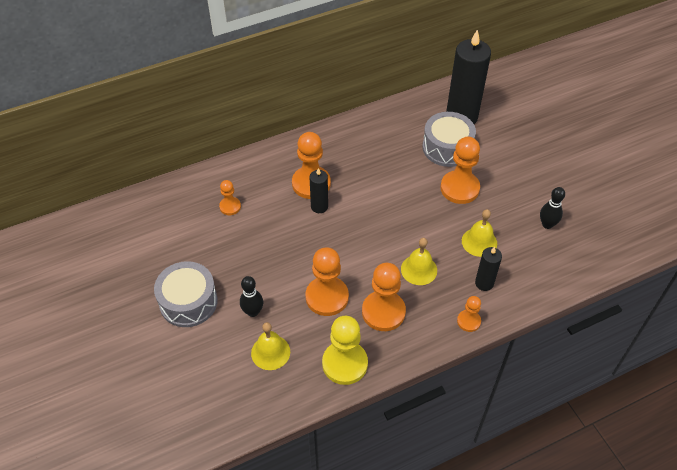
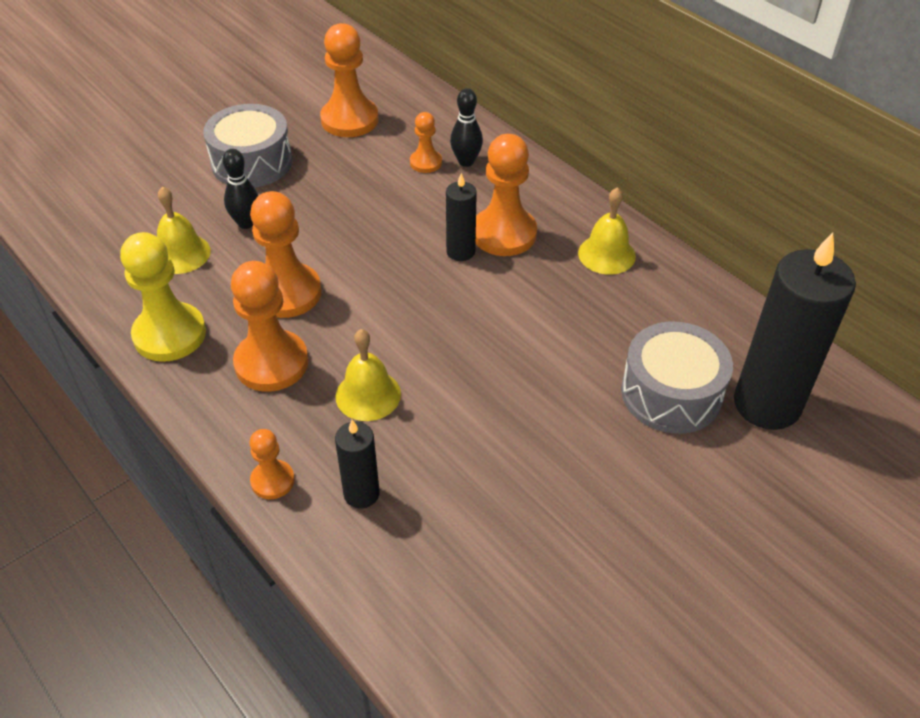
camera: 75 degrees right, 5 degrees down
orange pawn [440,137,480,204] -> orange pawn moved to [320,23,378,137]
yellow bell [462,209,497,257] -> yellow bell moved to [578,187,636,275]
black bowling pin [540,187,565,229] -> black bowling pin moved to [450,88,483,167]

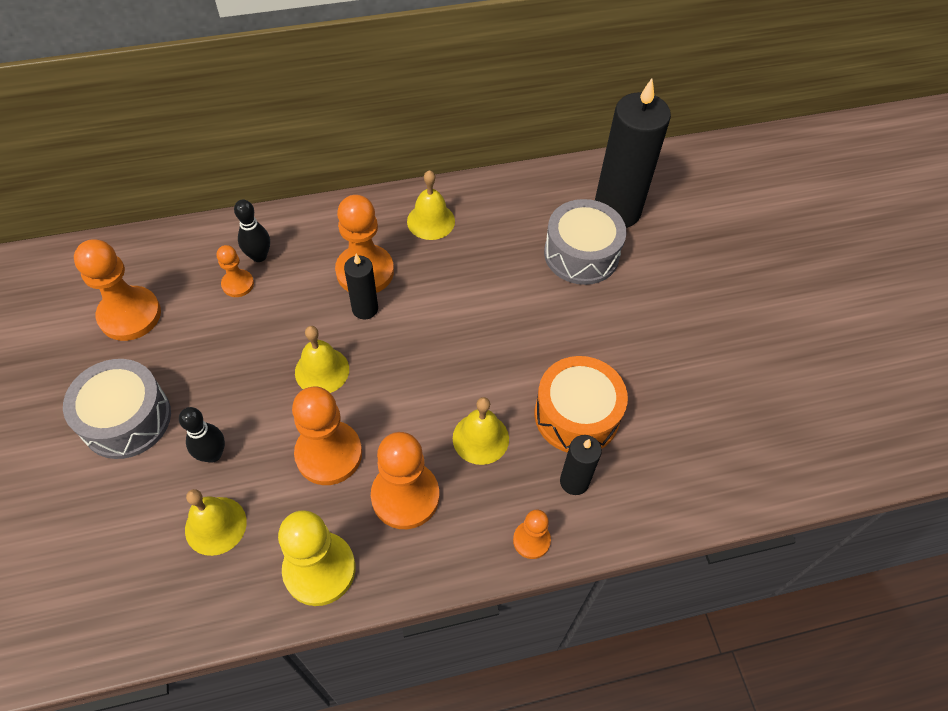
camera: 65 degrees left, 10 degrees up
none -> yellow bell [295,326,349,393]
none -> orange drum [535,356,628,453]

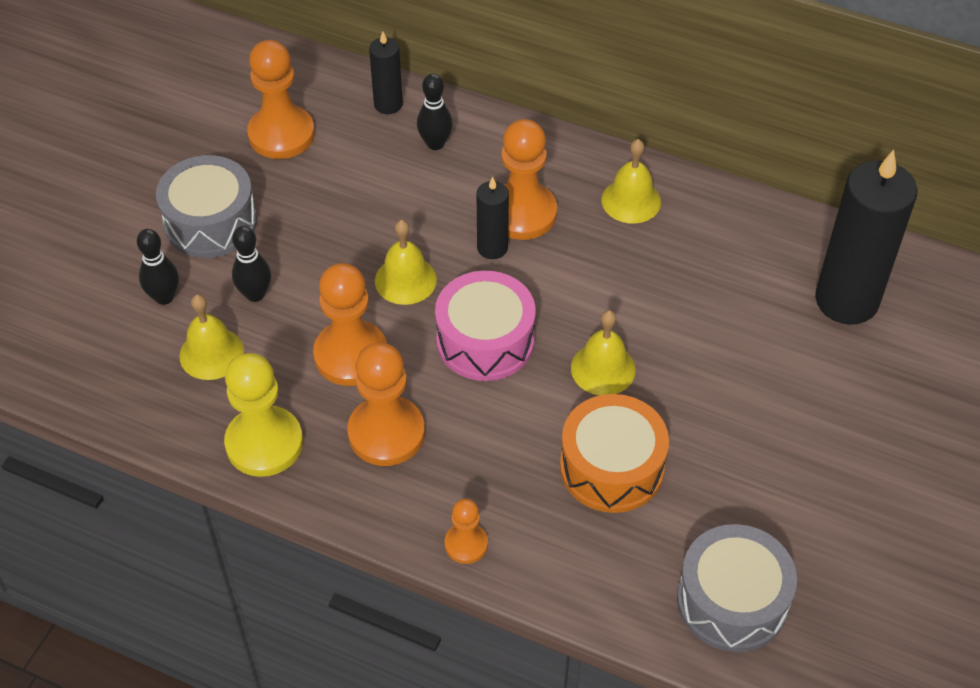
camera: 40 degrees right, 5 degrees down
orange pawn [217,245,254,297] -> none
yellow bell [453,397,509,465] -> yellow bell moved to [571,310,636,395]
grey drum [544,199,626,285] -> grey drum moved to [677,524,797,652]
black candle [560,435,602,495] -> black candle moved to [369,31,403,114]
none -> black bowling pin [137,229,179,305]
none -> pink drum [435,271,536,381]

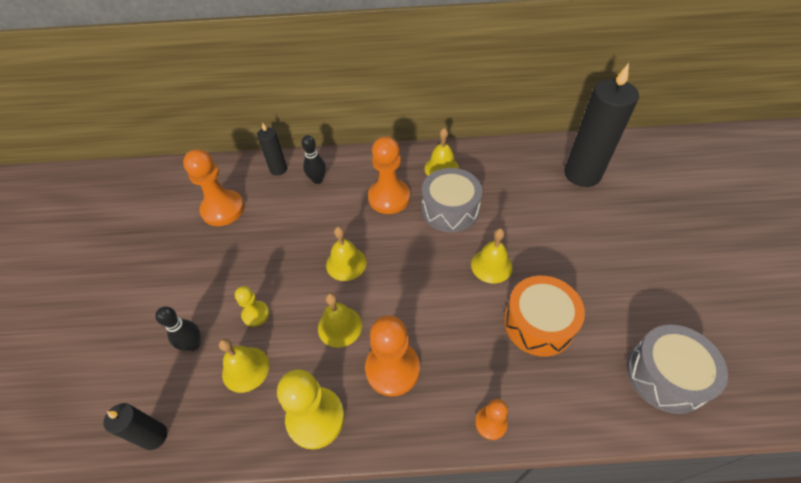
camera: 25 degrees left, 0 degrees up
grey drum [156,155,257,258] -> grey drum moved to [421,168,482,233]
black bowling pin [232,226,271,302] -> yellow pawn [235,286,269,327]
orange pawn [313,263,387,386] -> yellow bell [318,293,362,348]
pink drum [435,271,536,381] -> none
black candle [477,177,509,259] -> black candle moved to [103,403,167,450]

